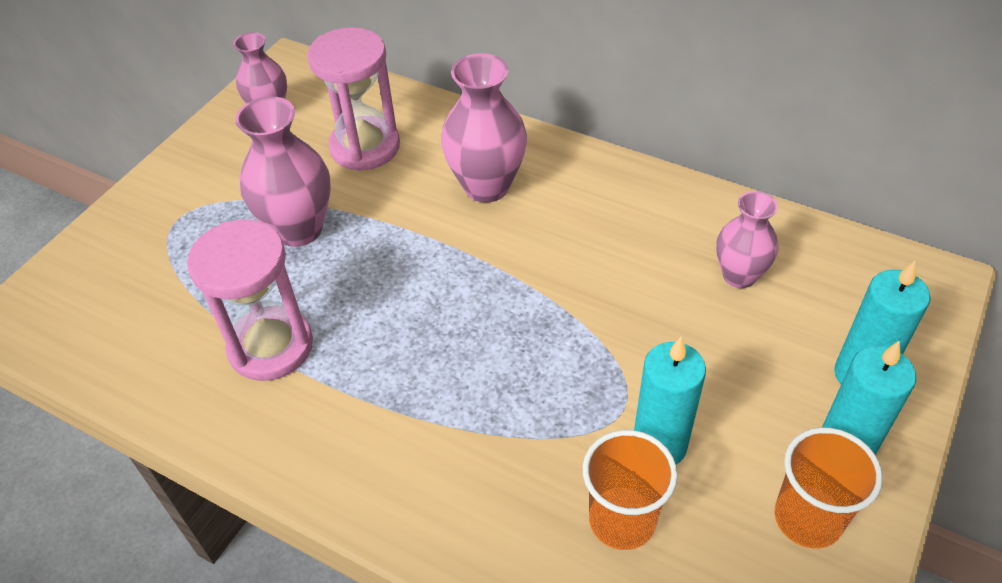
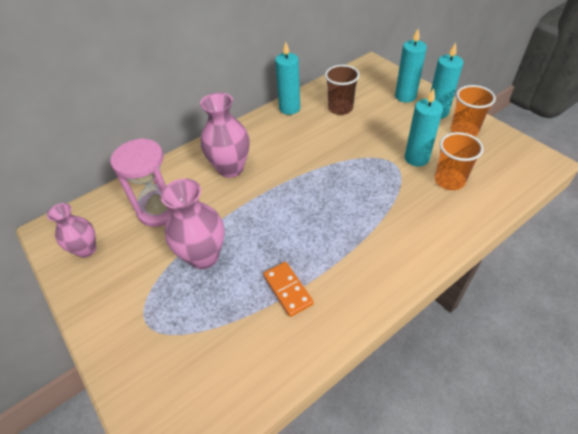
camera: 65 degrees left, 0 degrees up
pink hourglass [187,220,313,381] -> orange domino [263,262,314,317]
pink vase [716,191,779,288] -> brown cup [325,65,360,115]
none -> turquoise candle [275,42,300,115]

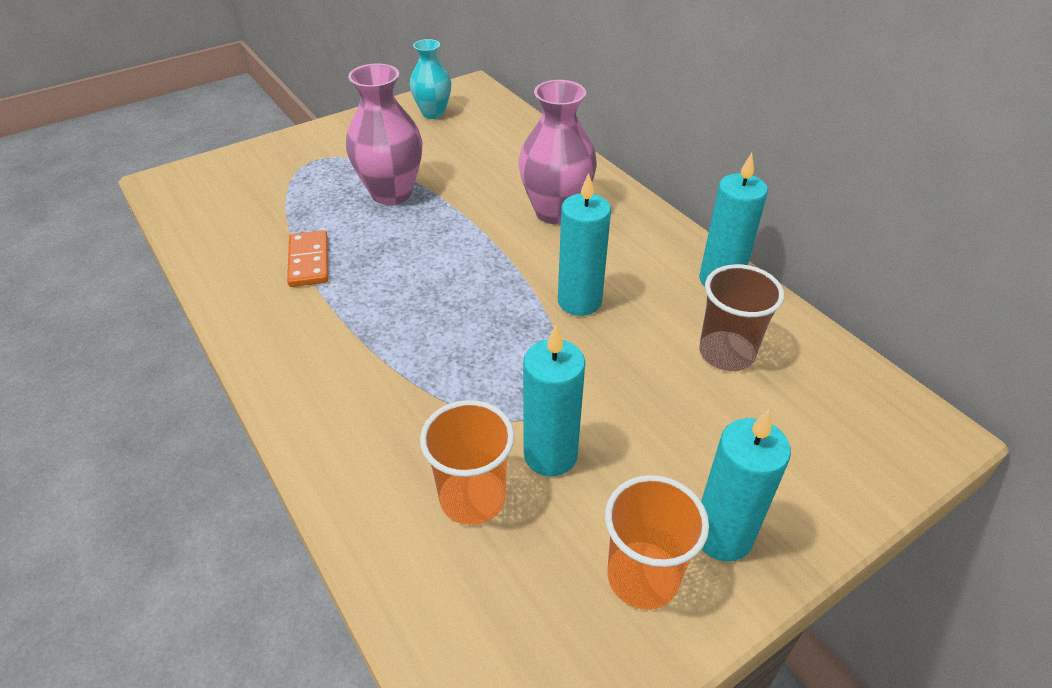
camera: 90 degrees right, 5 degrees down
pink vase [47,203,96,258] -> turquoise vase [410,39,451,119]
pink hourglass [110,138,172,227] -> none
orange domino [263,262,314,317] -> orange domino turned 75 degrees counterclockwise [287,230,328,287]
turquoise candle [395,28,427,103] -> turquoise candle moved to [558,173,611,316]

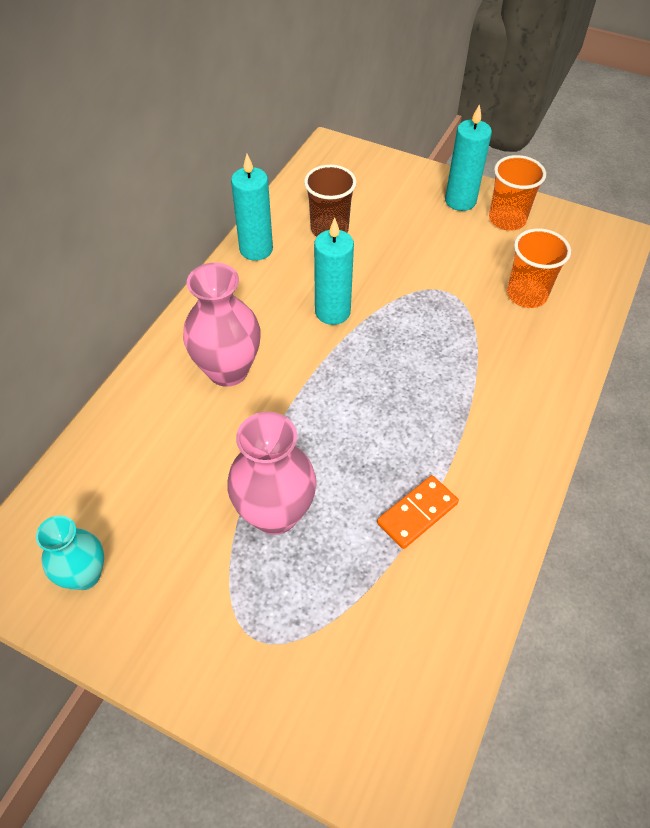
camera: 120 degrees left, 10 degrees up
turquoise candle [523,325,585,477] -> none

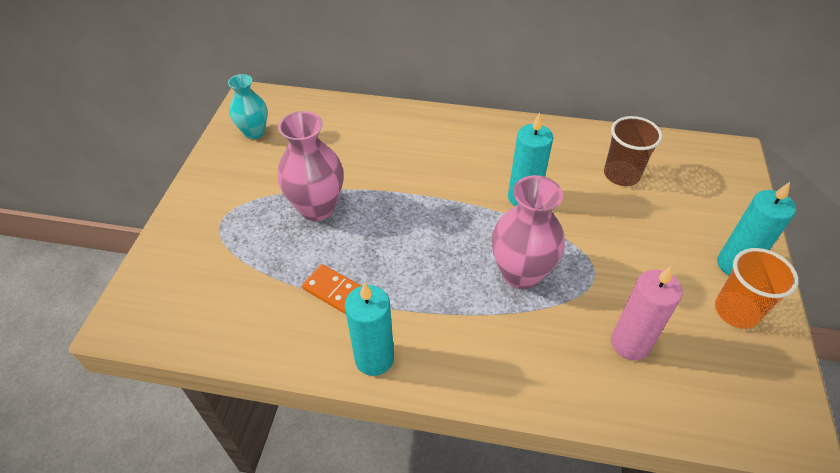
camera: 75 degrees right, 5 degrees down
pink vase [183,263,261,387] -> pink vase moved to [491,175,565,289]
turquoise candle [231,154,273,261] -> turquoise candle moved to [345,282,394,376]
orange cup [507,228,571,308] -> pink candle [611,266,683,360]

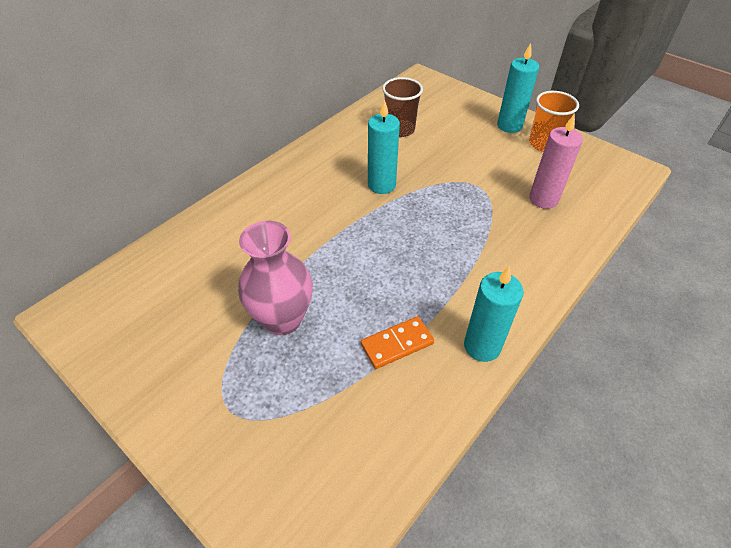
camera: 60 degrees left, 0 degrees up
turquoise vase [228,74,268,139] -> none
pink vase [491,175,565,289] -> none

